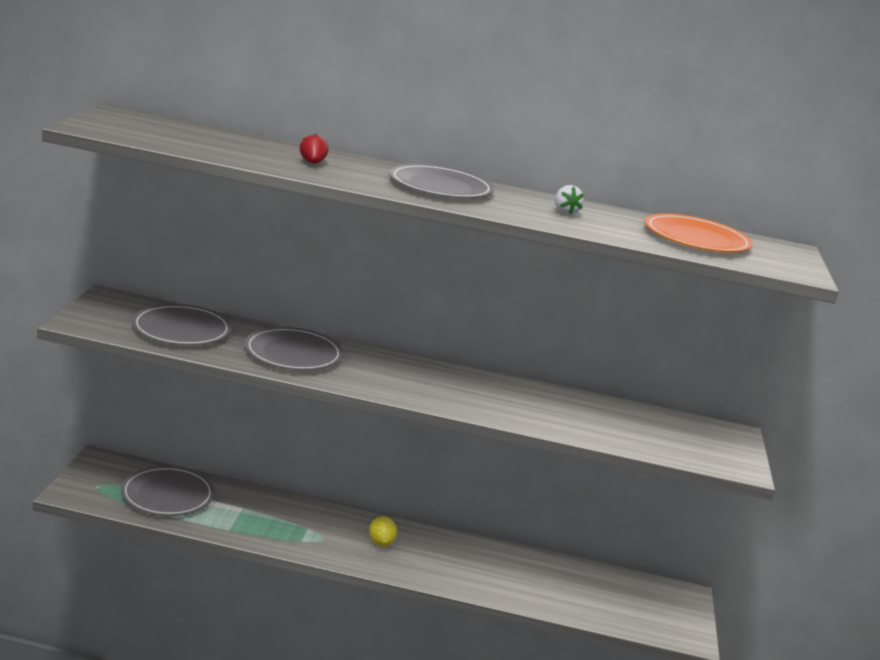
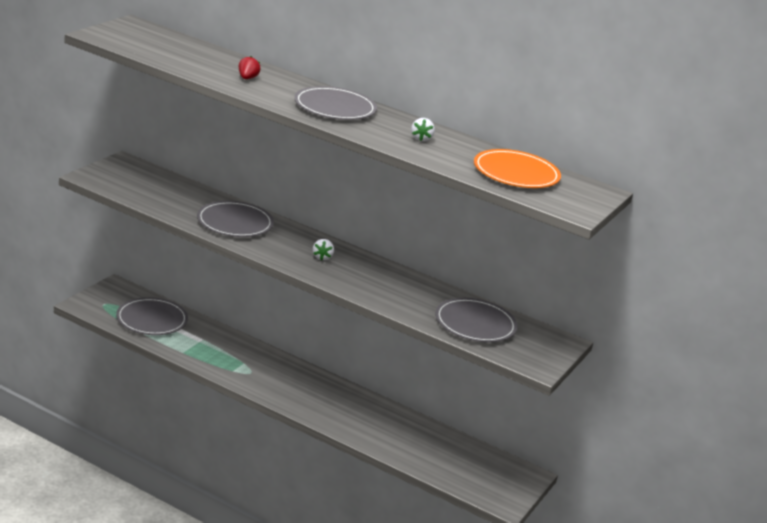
camera: 20 degrees right, 5 degrees up
grey plate [132,304,232,346] -> grey plate moved to [435,298,518,342]
yellow lemon [369,516,397,547] -> none
none -> white strawberry [313,239,334,261]

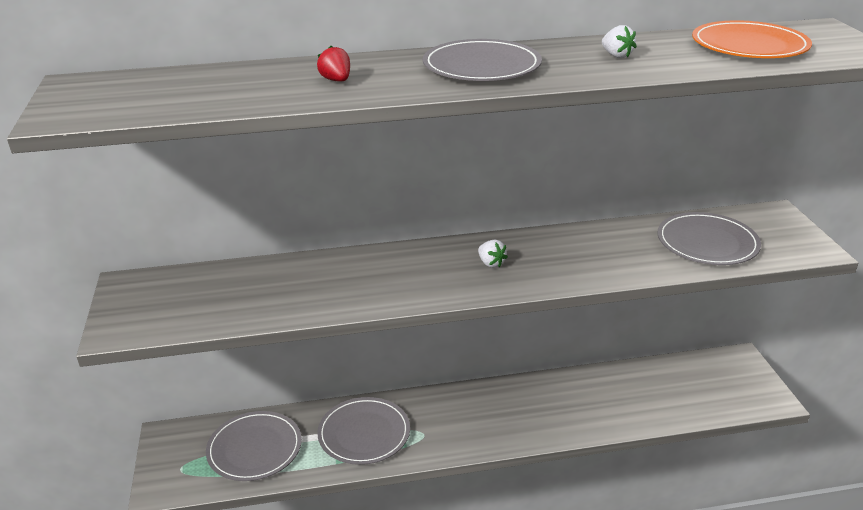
camera: 35 degrees left, 5 degrees up
grey plate [197,201,274,237] -> grey plate moved to [317,397,410,465]

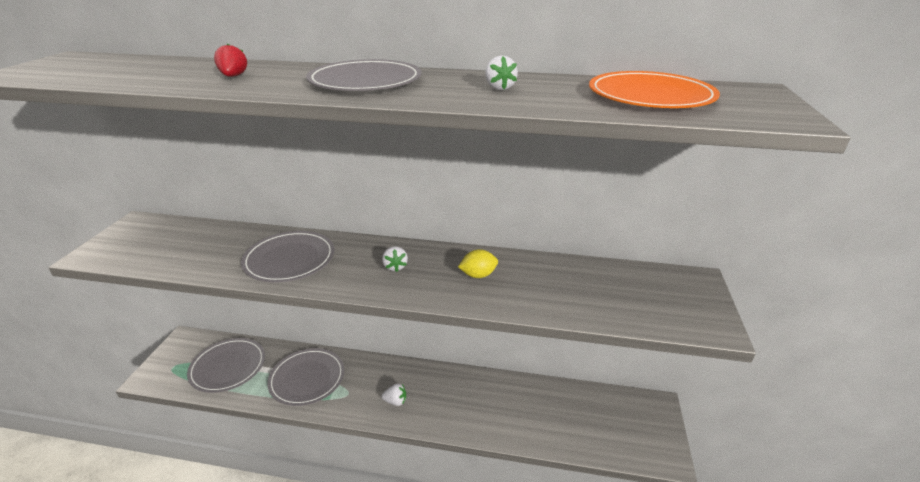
camera: 20 degrees right, 0 degrees up
grey plate [658,212,761,265] -> grey plate moved to [241,231,334,283]
none -> white strawberry [381,383,406,406]
none -> yellow lemon [458,249,498,278]

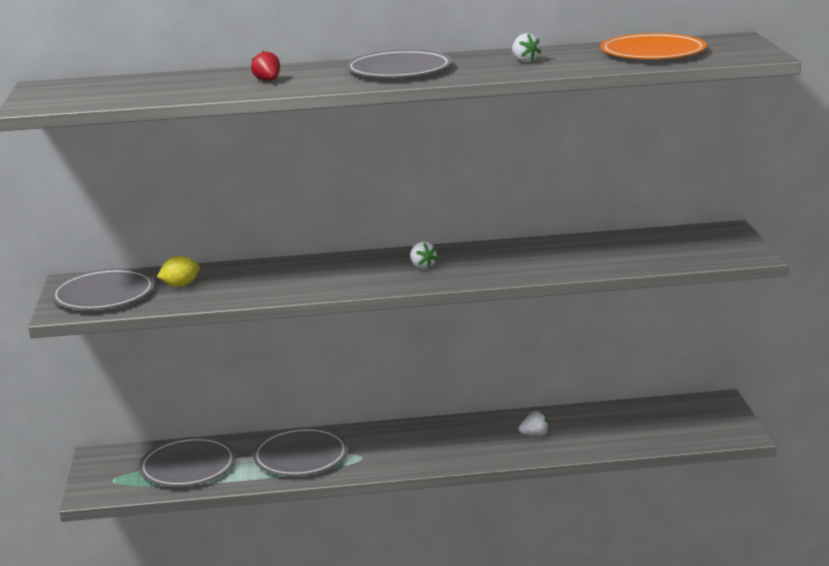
camera: 15 degrees left, 10 degrees down
grey plate [241,231,334,283] -> grey plate moved to [51,268,155,310]
white strawberry [381,383,406,406] -> white strawberry moved to [519,411,549,436]
yellow lemon [458,249,498,278] -> yellow lemon moved to [157,256,200,287]

